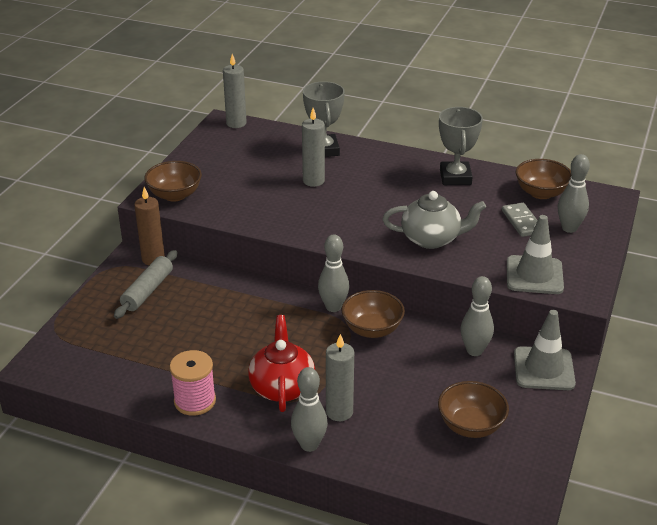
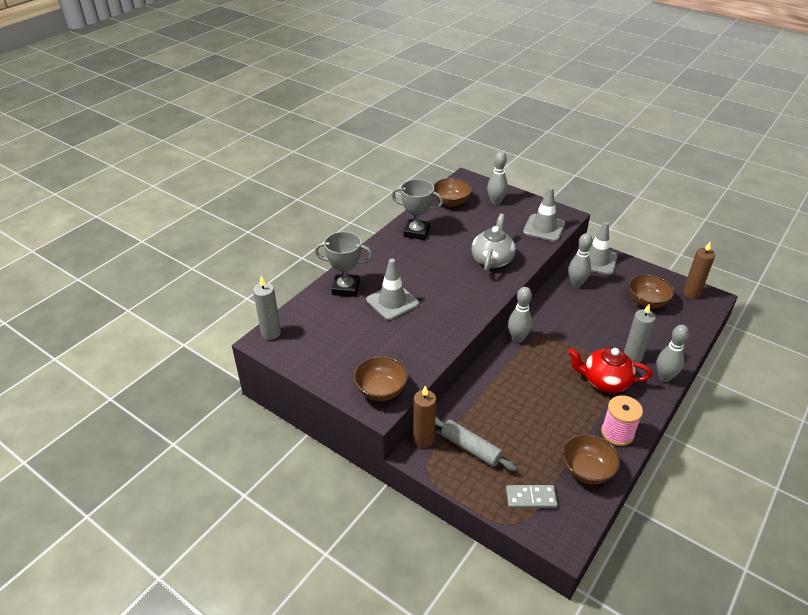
camera: 75 degrees left, 5 degrees up
grey candle [302,108,325,187] -> grey traffic cone [366,259,419,320]
brown bowl [342,290,405,338] -> brown bowl moved to [562,434,620,484]
grey domino [502,203,538,237] -> grey domino moved to [506,485,558,509]
none -> brown candle [683,242,715,299]

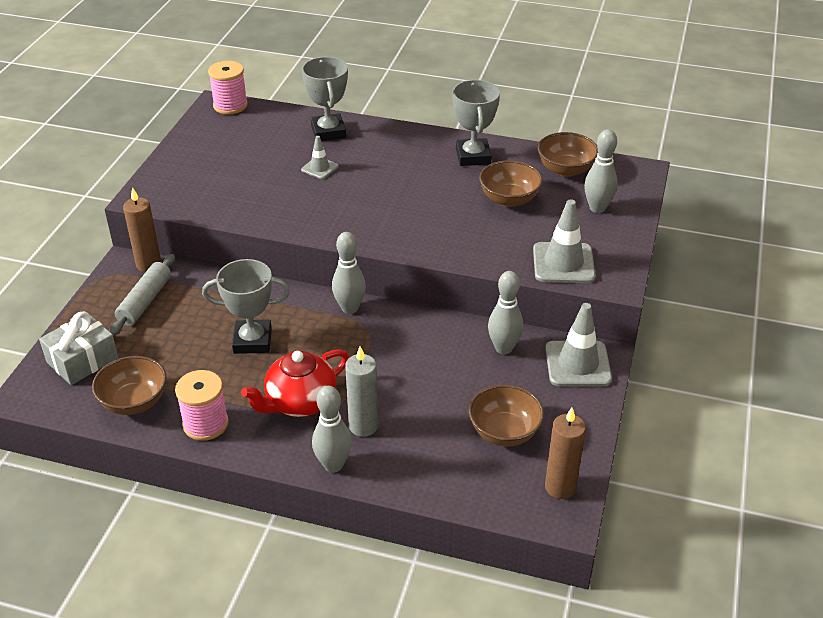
camera: 70 degrees right, 0 degrees up
grey candle [253,276,281,340] -> pink spool [208,61,248,114]
brown bowl [353,356,408,401] -> brown bowl moved to [479,160,543,207]
grey traffic cone [366,259,419,320] -> grey traffic cone [301,136,338,179], size x0.55
grey teapot [471,214,516,272] -> none
grey domino [506,485,558,509] -> grey gift [39,312,119,385]
red teapot [568,347,652,393] -> red teapot turned 120 degrees counterclockwise [241,349,349,417]
none -> grey trophy [202,259,290,354]

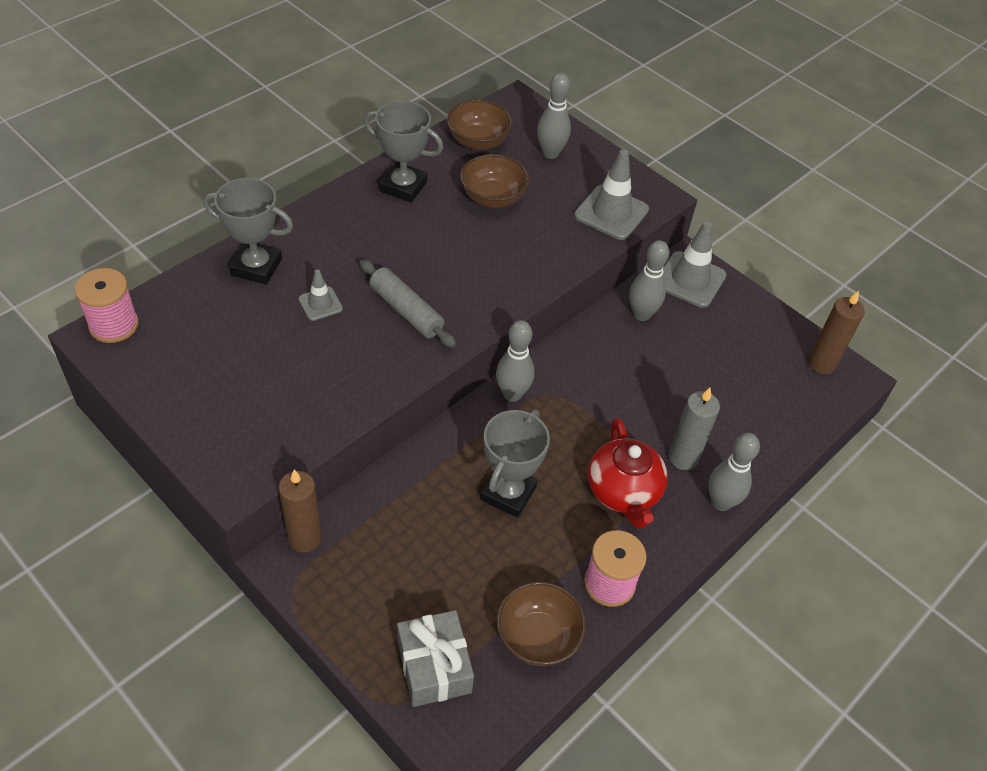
camera: 65 degrees left, 10 degrees up
grey rolling pin [109,254,175,336] -> grey rolling pin moved to [359,259,456,348]
brown bowl [469,385,544,446] -> none

